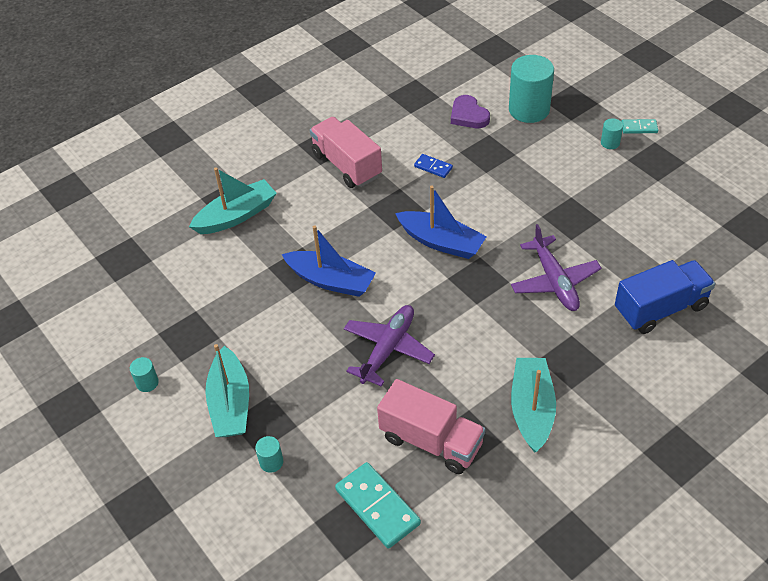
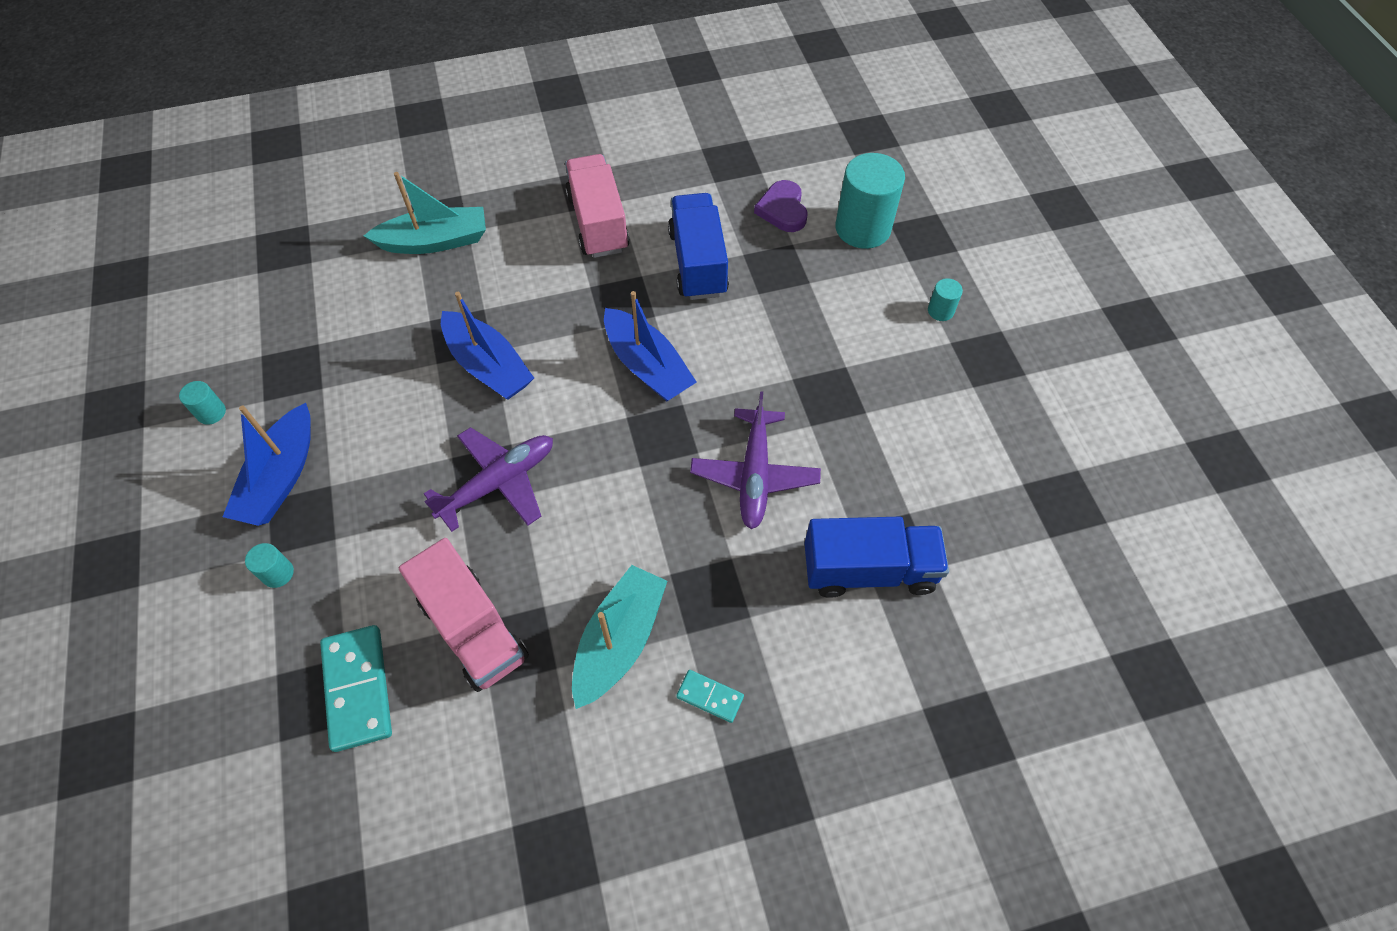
camera: 20 degrees right, 10 degrees up
turquoise boat [205,344,249,437] -> blue boat [223,403,311,526]
blue domino [414,154,453,178] -> blue truck [668,193,729,300]
turquoise domino [621,119,658,134] -> turquoise domino moved to [676,670,744,723]

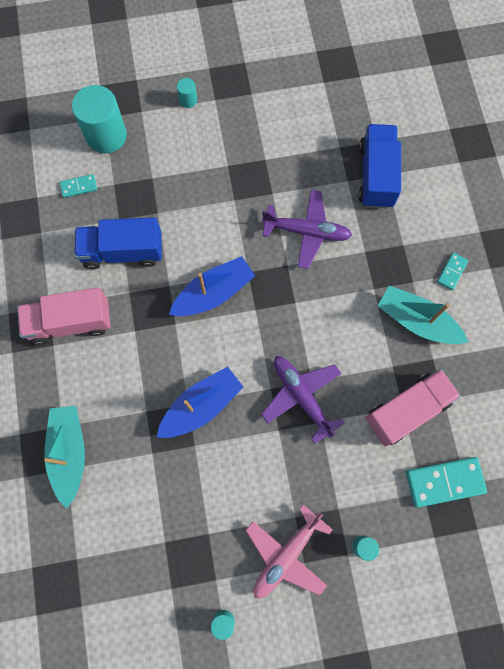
camera: 85 degrees left, 15 degrees up
blue boat [223,403,311,526] -> pink plane [246,505,333,598]
purple heart [754,180,807,232] -> turquoise domino [60,174,97,198]

